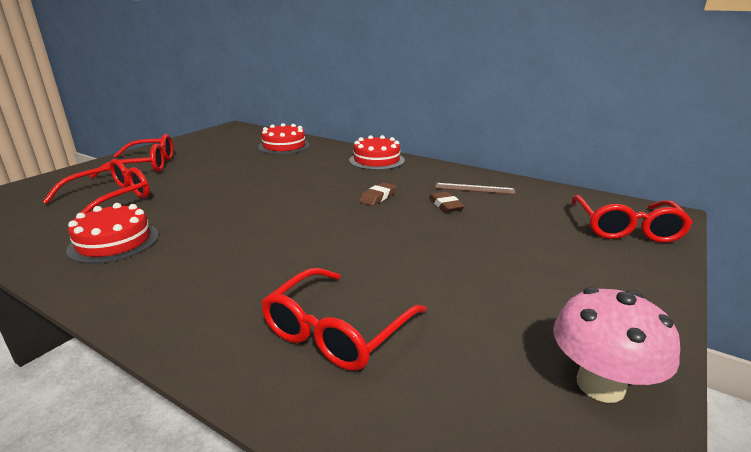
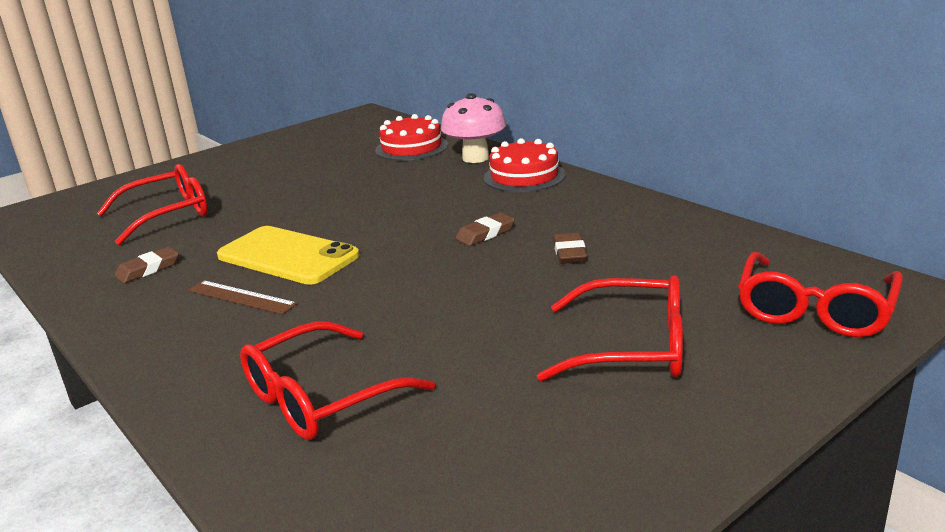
camera: 20 degrees right, 0 degrees up
red cake [66,203,158,264] -> brown eraser [115,247,179,283]
red glasses [90,134,173,178] -> red glasses moved to [537,275,683,382]
brown ruler [435,183,516,194] -> brown ruler moved to [188,280,298,314]
pink mushroom [553,287,680,403] -> pink mushroom moved to [441,93,506,163]
none -> yellow phone [217,226,360,285]

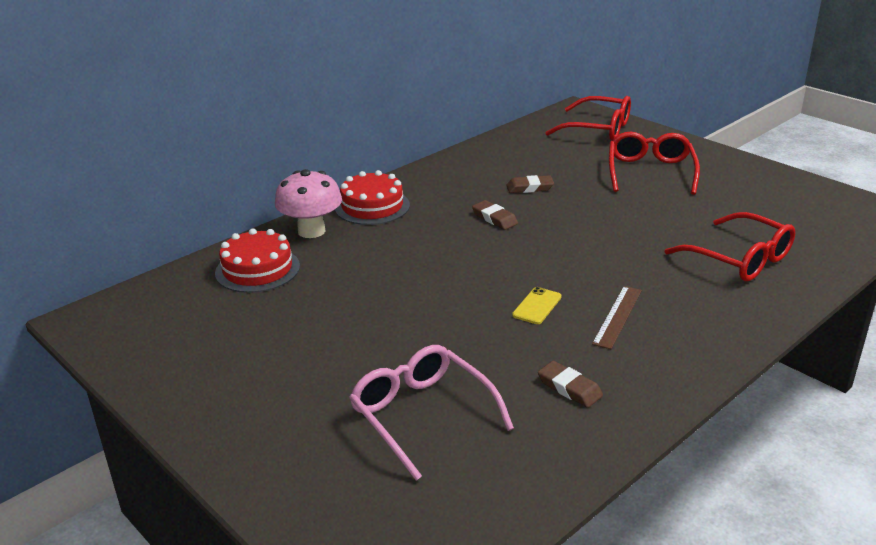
camera: 95 degrees left, 5 degrees up
red glasses [97,164,208,245] -> pink glasses [349,345,514,481]
yellow phone [217,226,360,285] -> yellow phone [512,287,562,324], size x0.45

